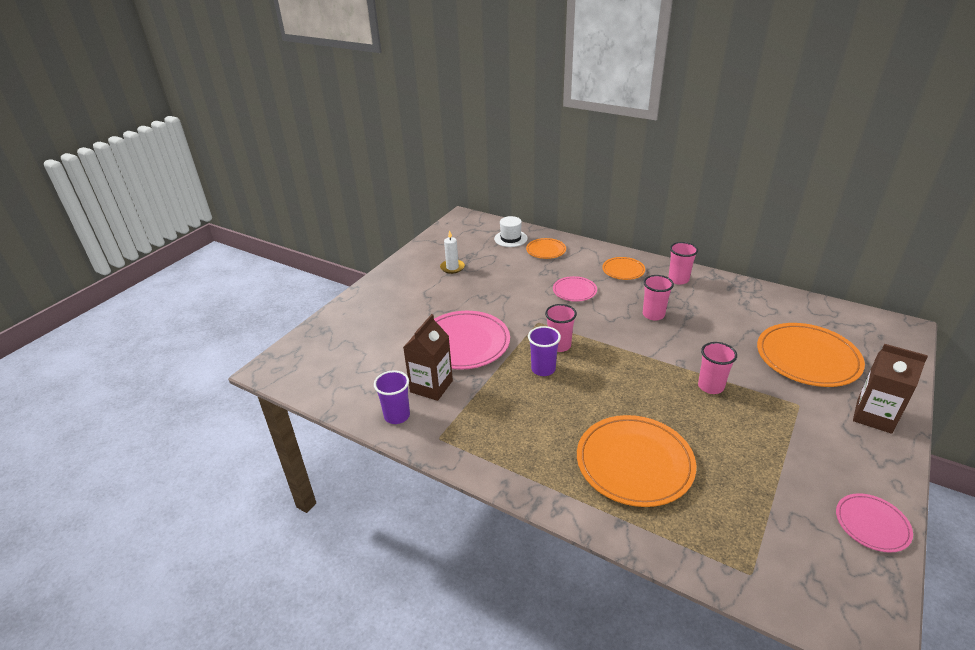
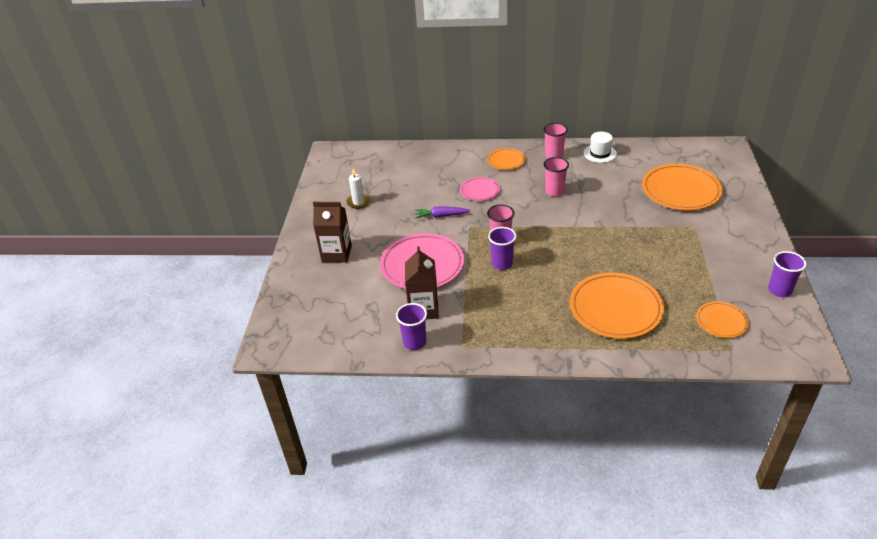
camera: 25 degrees left, 5 degrees up
white hat [494,216,528,247] -> white hat moved to [584,132,617,163]
orange plate [526,238,566,259] -> orange plate moved to [696,301,749,338]
pink cup [698,342,737,394] -> none
pink plate [836,493,913,553] -> purple cup [768,251,807,297]
brown carton [853,344,928,434] -> brown carton moved to [313,202,352,263]
none -> purple carrot [415,206,470,219]

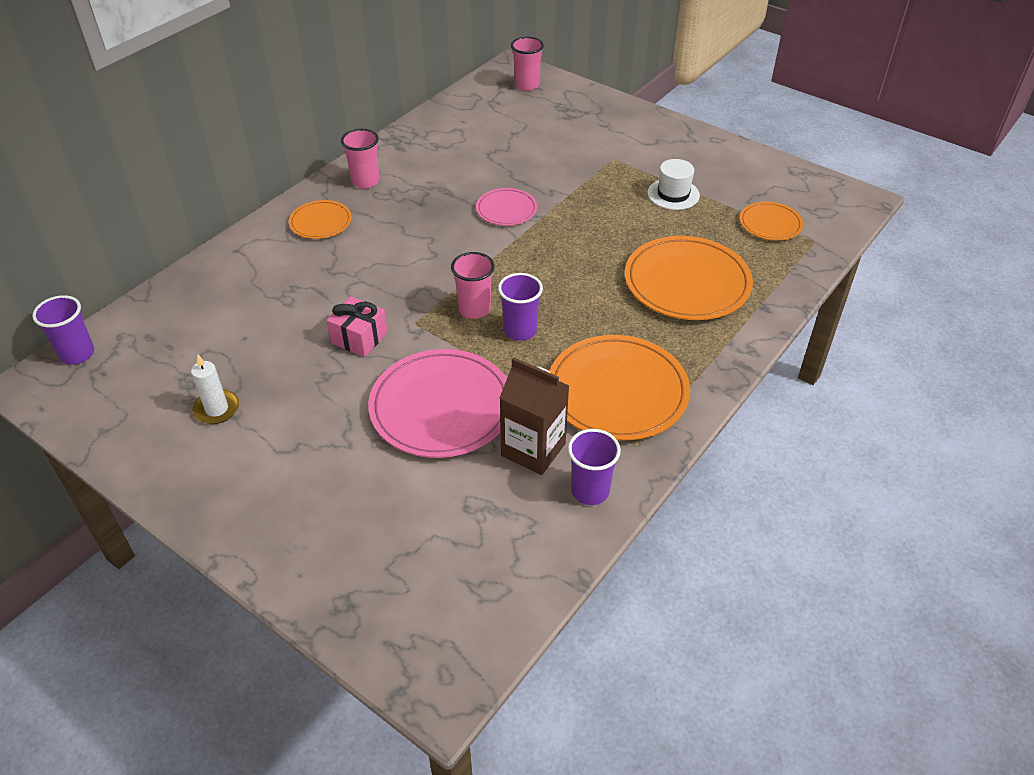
camera: 60 degrees left, 5 degrees up
brown carton [313,202,352,263] -> none
purple carrot [415,206,470,219] -> pink gift [326,296,388,357]
pink plate [460,177,500,201] -> pink plate moved to [476,188,537,226]
pink cup [544,157,569,197] -> pink cup moved to [511,37,544,91]
white hat [584,132,617,163] -> white hat moved to [647,159,700,210]
orange plate [642,164,723,210] -> orange plate moved to [550,335,690,440]
purple cup [768,251,807,297] -> purple cup moved to [32,295,94,365]

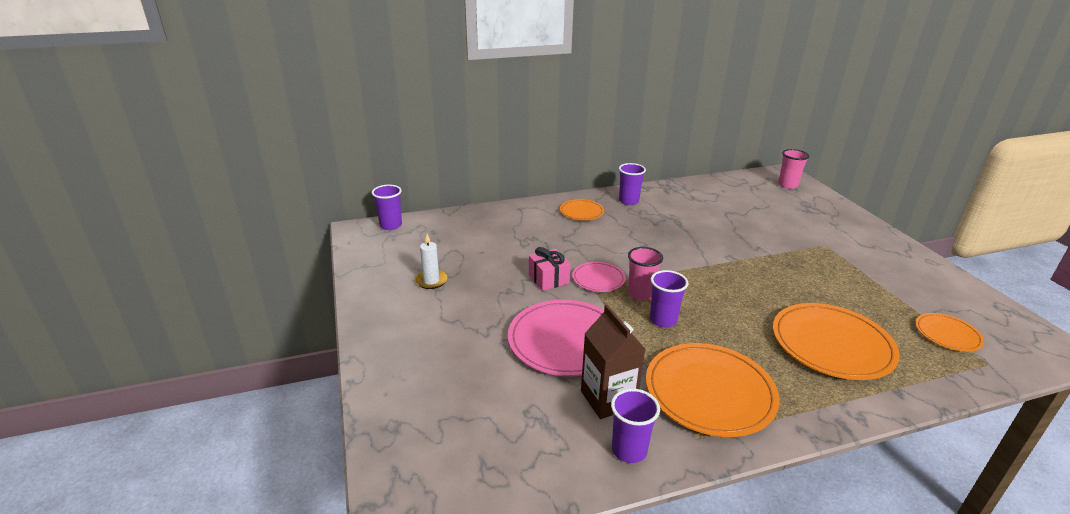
camera: 35 degrees right, 15 degrees down
pink cup [341,129,379,188] -> purple cup [619,163,646,205]
pink plate [476,188,537,226] -> pink plate moved to [572,262,626,292]
white hat [647,159,700,210] -> none

